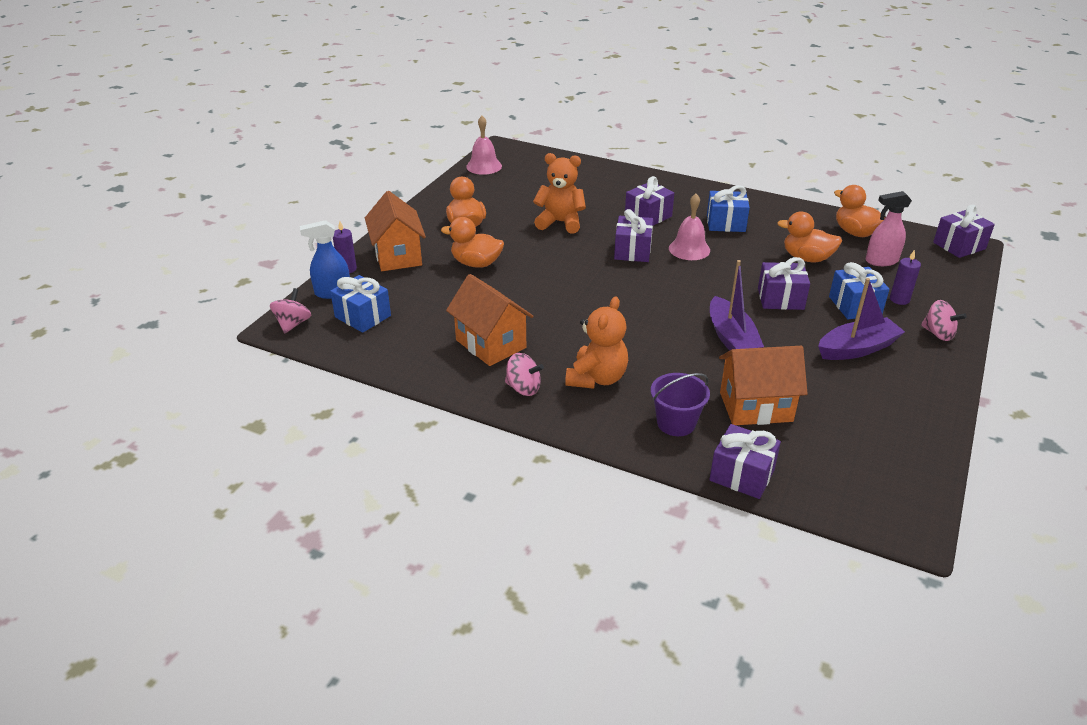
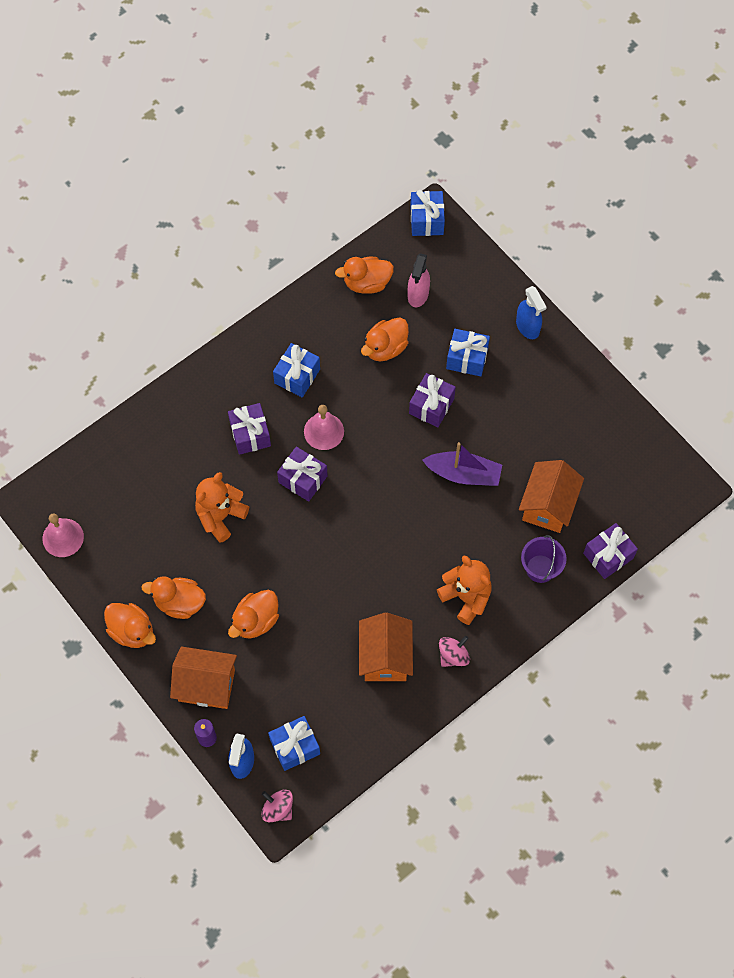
camera: 65 degrees left, 30 degrees up
orange house [446,274,534,366] -> orange house turned 75 degrees counterclockwise [359,613,413,681]
purple boat [818,278,905,360] -> none
purple candle [890,250,921,305] -> none
pink spinning top [921,300,967,341] -> blue spray bottle [516,286,547,339]
purple gift [933,204,995,258] -> blue gift [410,190,445,236]
none -> orange duck [104,603,156,648]

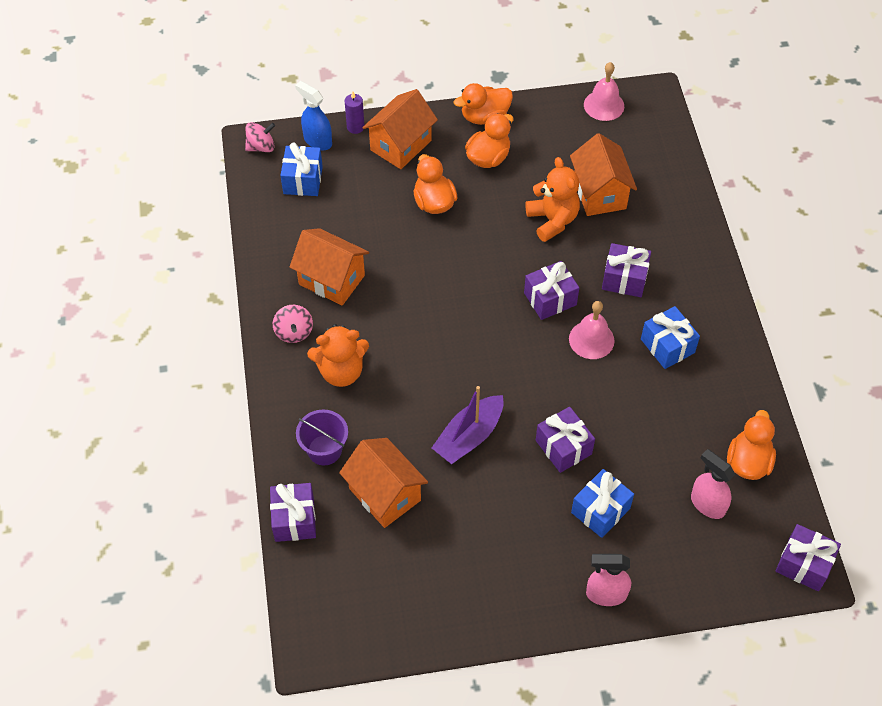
camera: 120 degrees right, 10 degrees down
orange duck [361,317,409,361] -> none
blue gift [410,190,445,236] -> purple gift [776,524,841,591]
blue spray bottle [516,286,547,339] -> pink spray bottle [586,554,631,606]
none -> orange house [570,133,637,216]

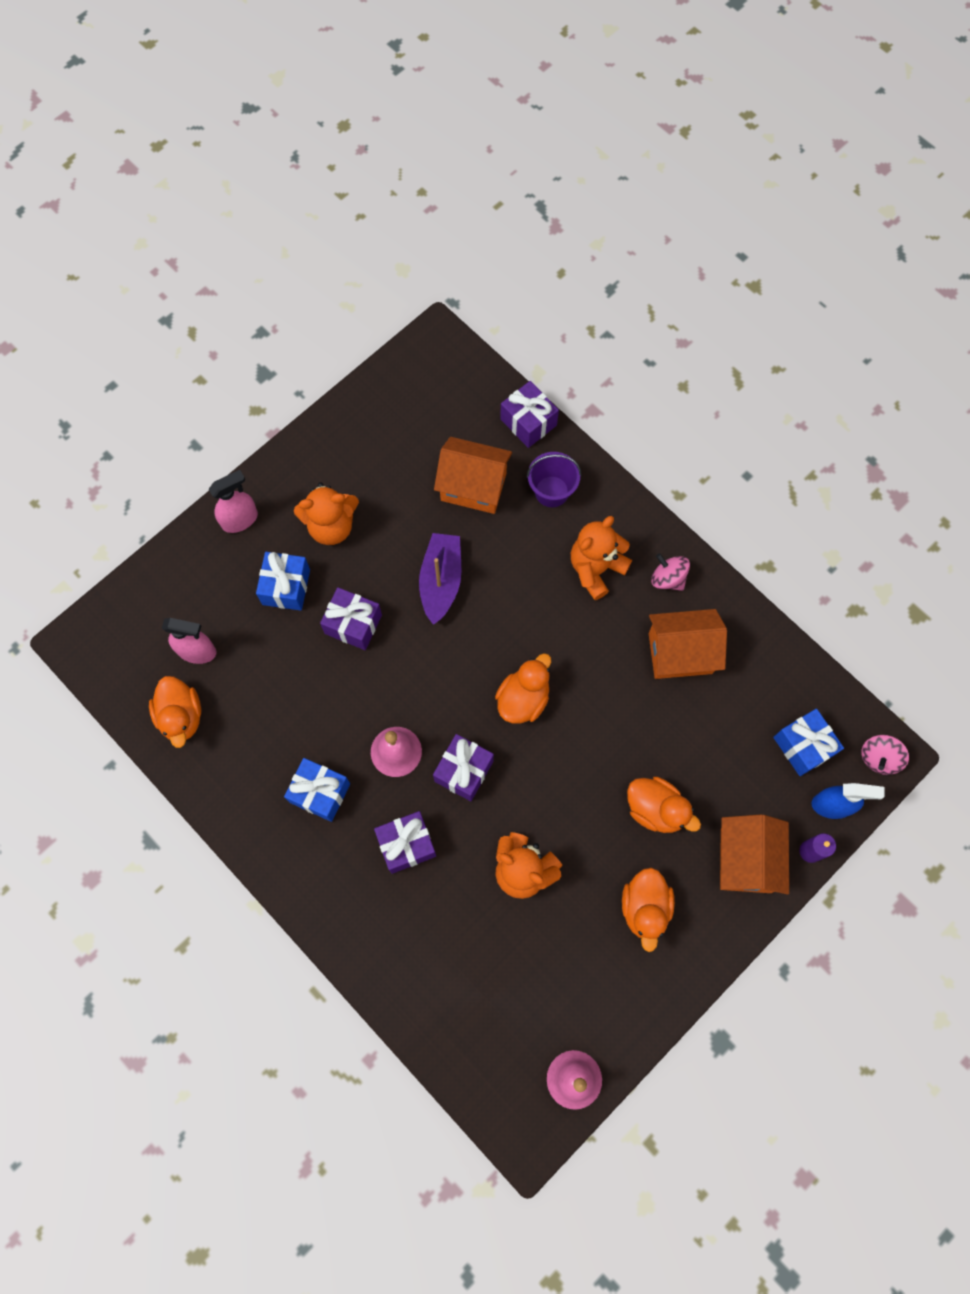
camera: 145 degrees right, 15 degrees up
orange duck [454,83,513,125] -> orange duck moved to [495,653,551,724]
orange house [570,133,637,216] -> none
purple gift [776,524,841,591] -> none
none -> orange teddy bear [294,483,359,545]

